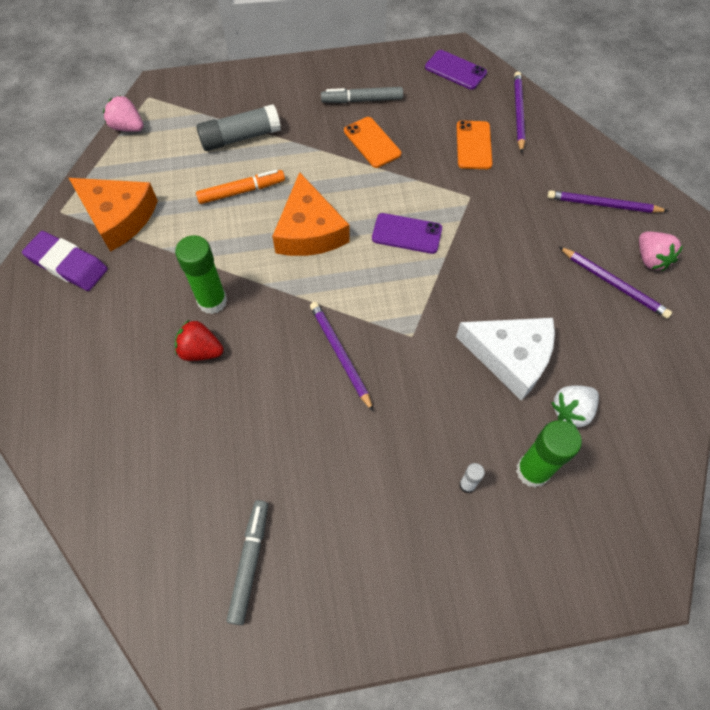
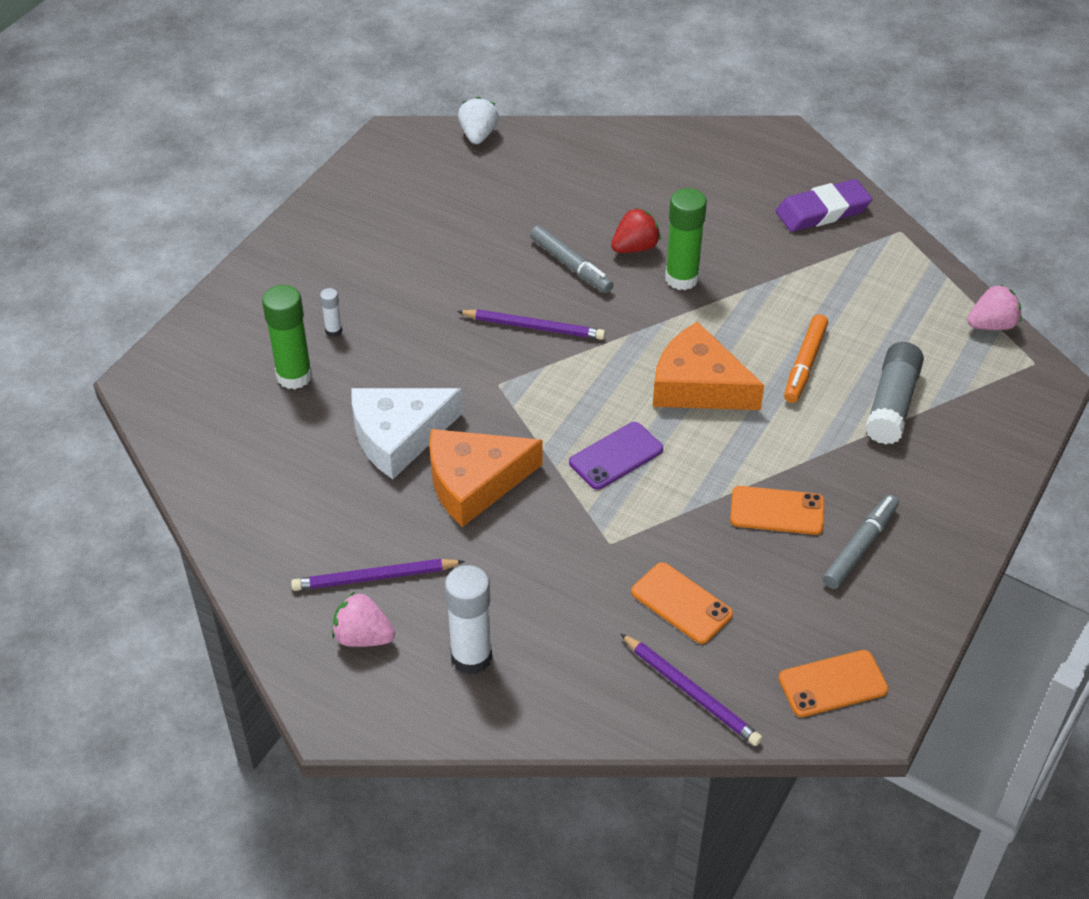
camera: 130 degrees right, 15 degrees down
orange cheese [69,178,158,252] -> orange cheese moved to [429,429,543,527]
grey marker [227,500,268,625] -> grey marker moved to [530,226,614,293]
purple phone [425,50,487,90] -> orange phone [779,650,888,717]
purple pencil [547,190,668,213] -> white glue stick [445,565,492,675]
white strawberry [551,385,599,428] -> white strawberry moved to [458,97,499,144]

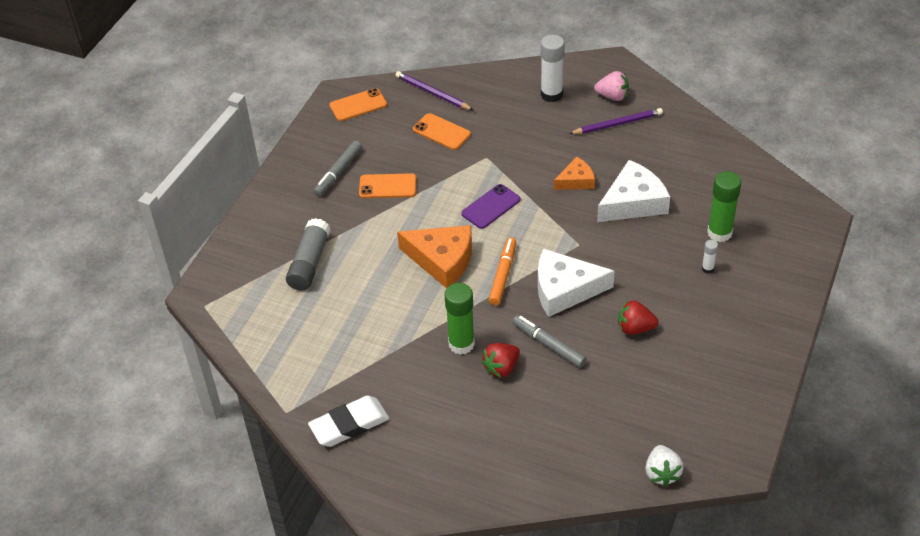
camera: 175 degrees right, 0 degrees up
orange cheese [429,429,543,527] -> orange cheese [554,157,595,190], size x0.58
purple pencil [457,309,605,340] -> white cheese [538,249,615,317]
purple eraser [776,179,872,232] -> white eraser [308,396,389,447]
orange marker [784,314,828,403] -> orange marker moved to [489,238,516,305]
pink strawberry [967,284,1022,330] -> none
none -> red strawberry [618,300,659,335]

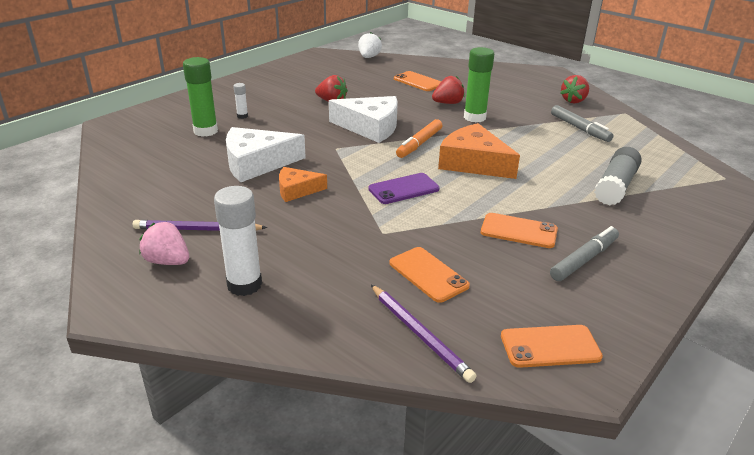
camera: 165 degrees left, 15 degrees down
white eraser [308,396,389,447] -> red strawberry [561,75,589,103]
grey marker [513,315,587,368] -> grey marker moved to [551,105,614,142]
none -> orange phone [394,71,441,91]

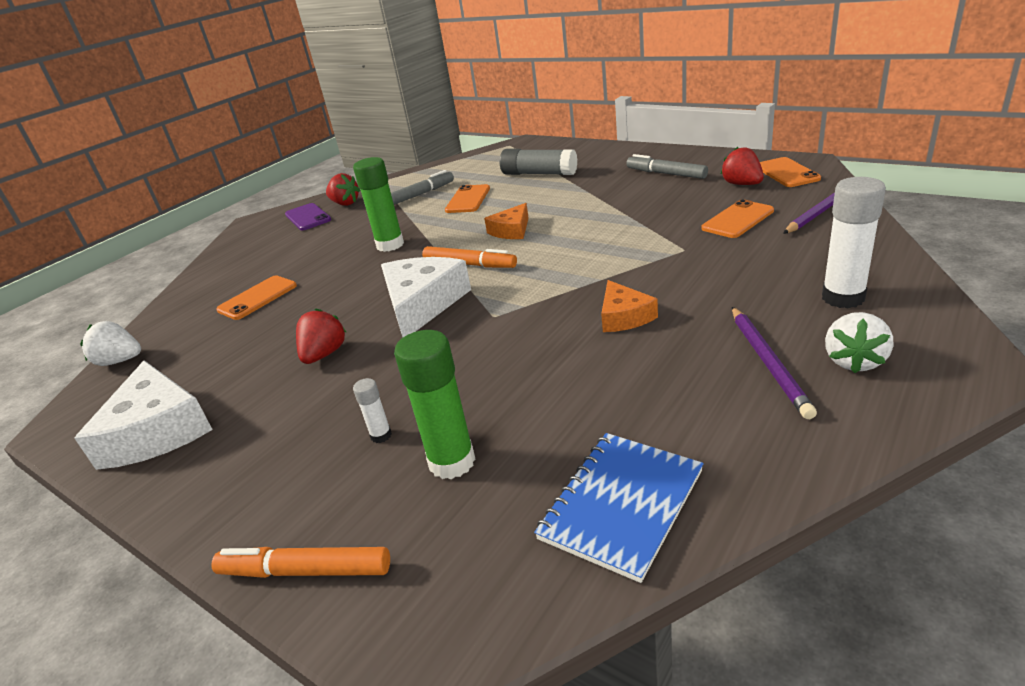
camera: 90 degrees left, 0 degrees up
pink strawberry [139,222,189,265] -> white strawberry [825,312,893,373]
white cheese [226,127,306,182] -> white cheese moved to [74,360,213,470]
purple phone [368,173,440,204] -> purple phone moved to [285,203,331,231]
red strawberry [432,76,465,104] -> red strawberry moved to [721,147,764,185]
orange cheese [438,123,520,179] -> orange cheese [484,203,529,239], size x0.58
orange phone [481,213,558,248] -> orange phone moved to [445,184,490,213]
none -> orange marker [211,547,390,578]
none -> blue notebook [534,433,704,583]

